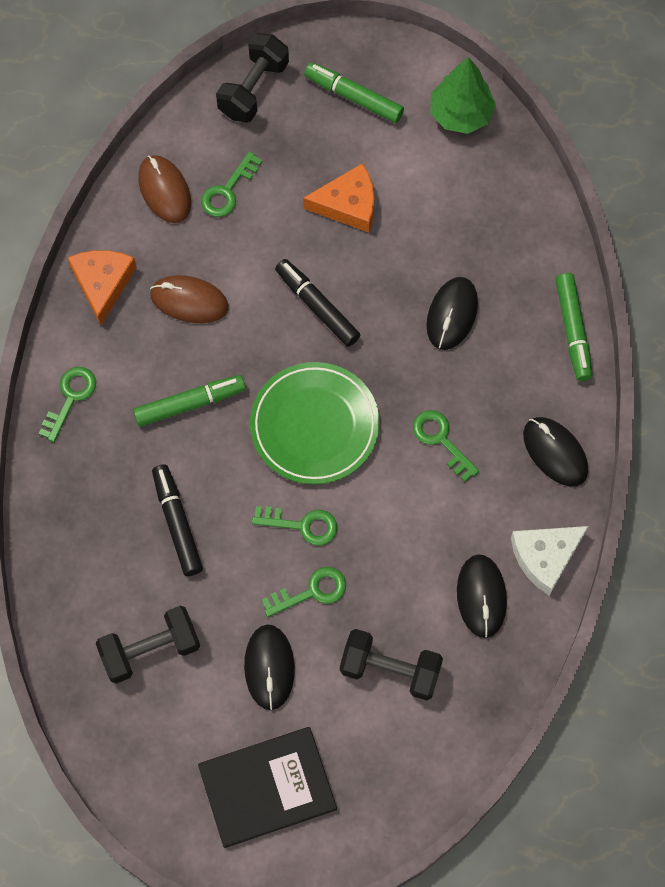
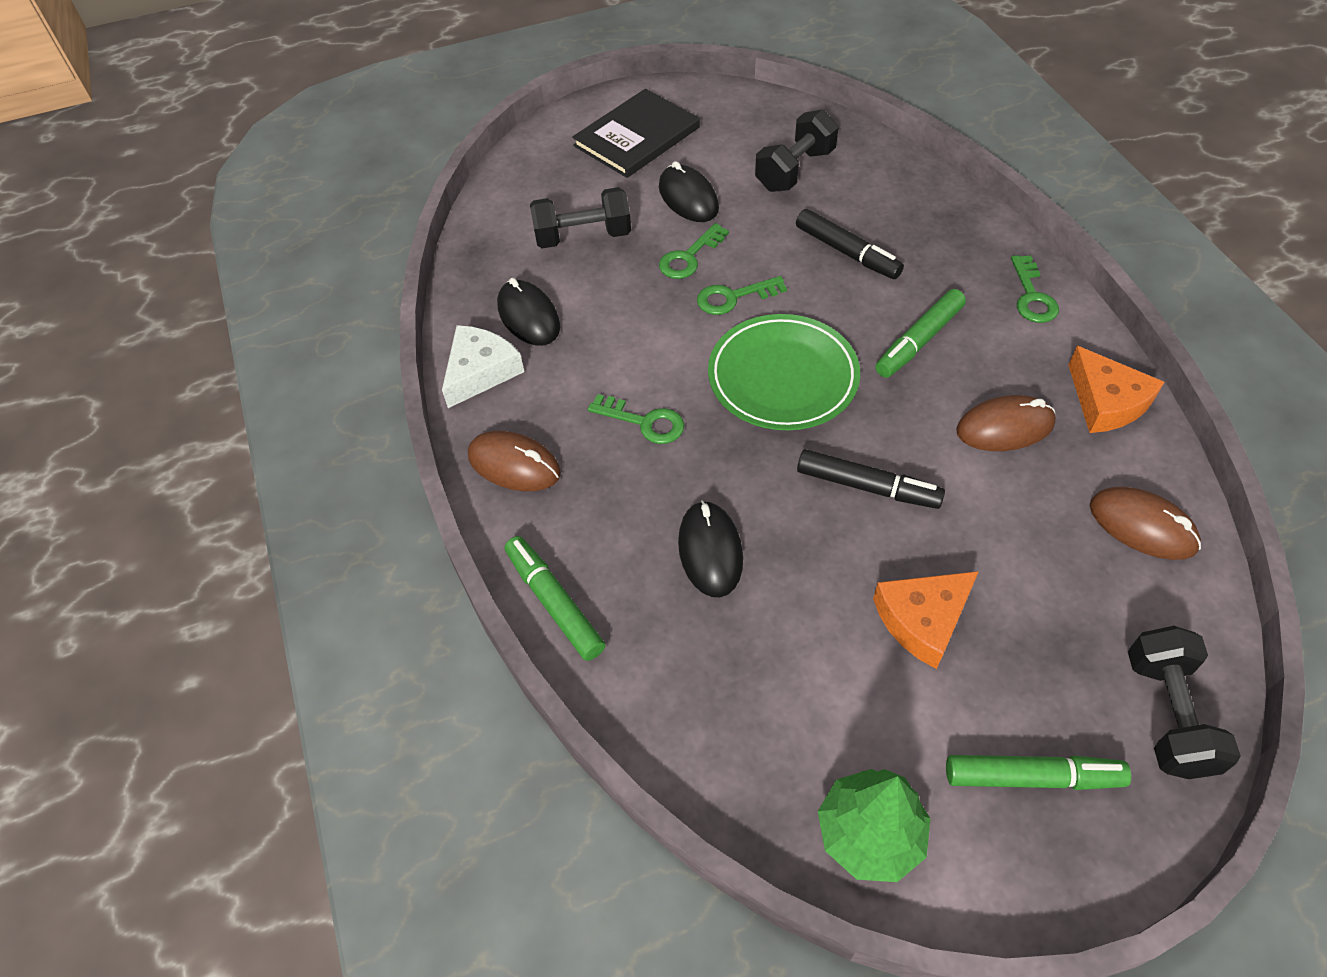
camera: 155 degrees right, 15 degrees down
green key [201,151,262,217] -> none
black mouse [523,417,588,486] -> brown mouse [468,431,561,491]

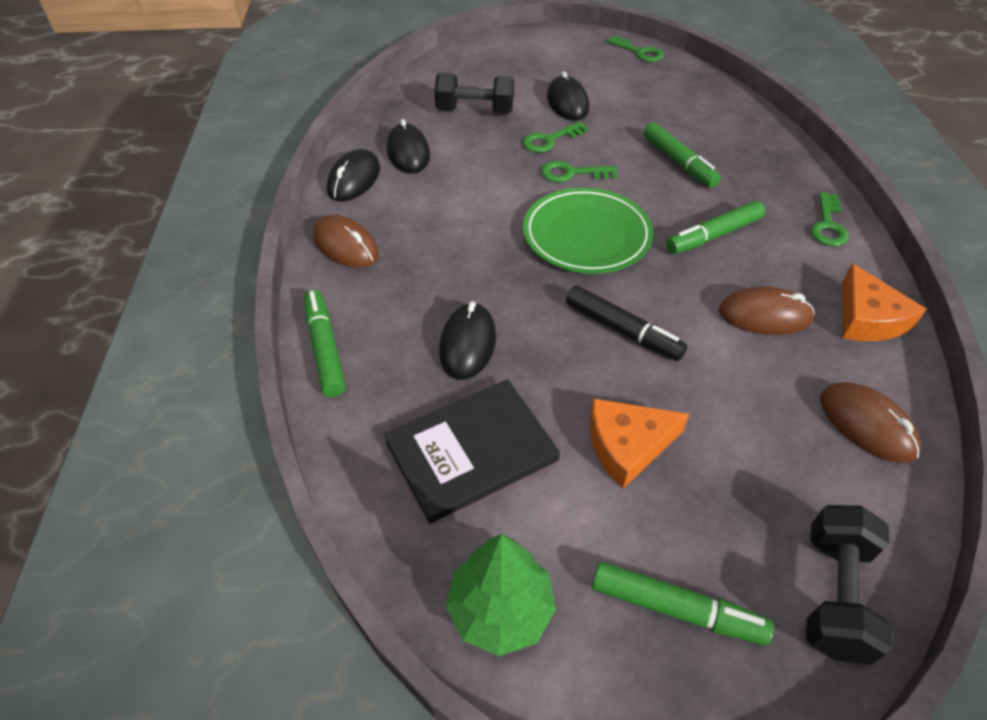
camera: 15 degrees right, 5 degrees down
white cheese [442,325,524,408] -> black mouse [327,149,380,202]
black book [572,89,700,178] -> black book moved to [384,379,560,524]
green key [588,394,684,444] -> green key moved to [607,36,664,62]
black dumbbell [755,110,839,192] -> none
black marker [796,209,904,279] -> green marker [644,123,721,188]

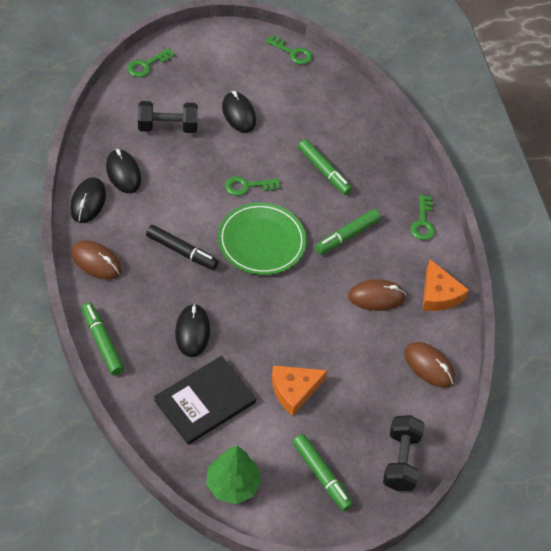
camera: 15 degrees left, 5 degrees up
green key [523,122,589,153] -> green key moved to [127,48,175,77]
black marker [566,286,687,361] -> black marker moved to [146,225,219,270]
green marker [592,562,774,646] -> green marker turned 45 degrees clockwise [293,434,353,511]

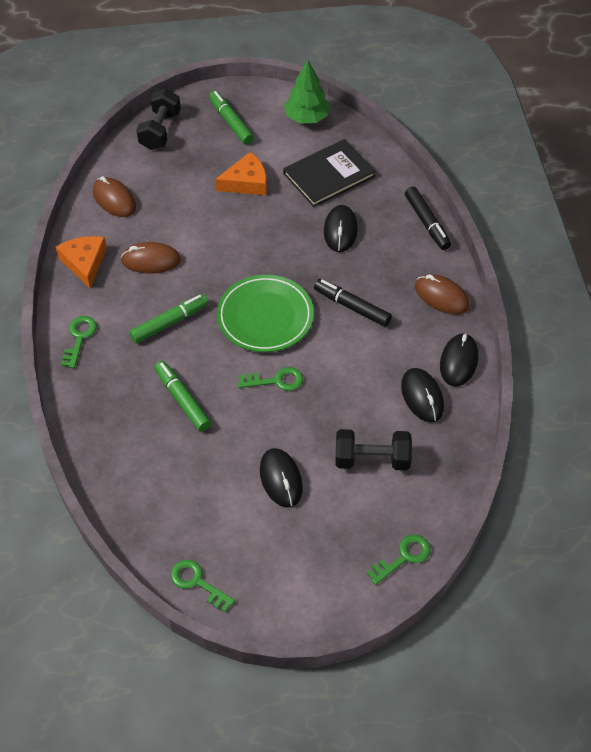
camera: 170 degrees left, 0 degrees up
green marker [81,303,124,375] -> black marker [405,187,451,250]

